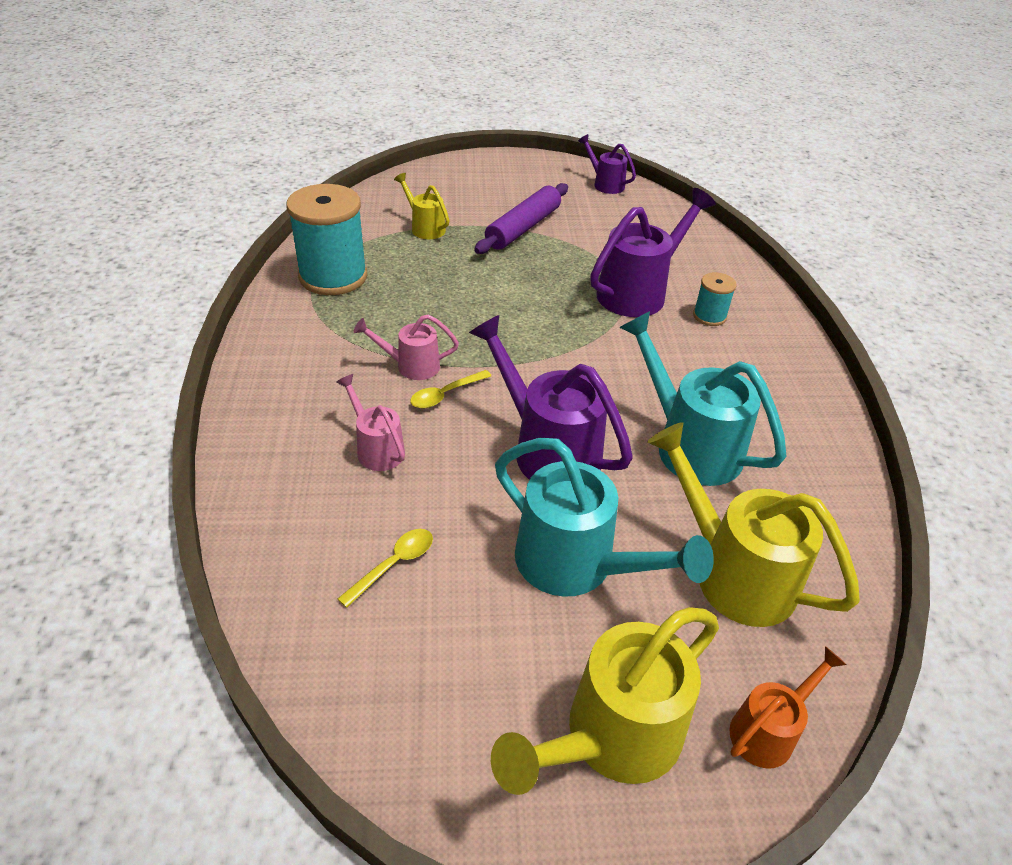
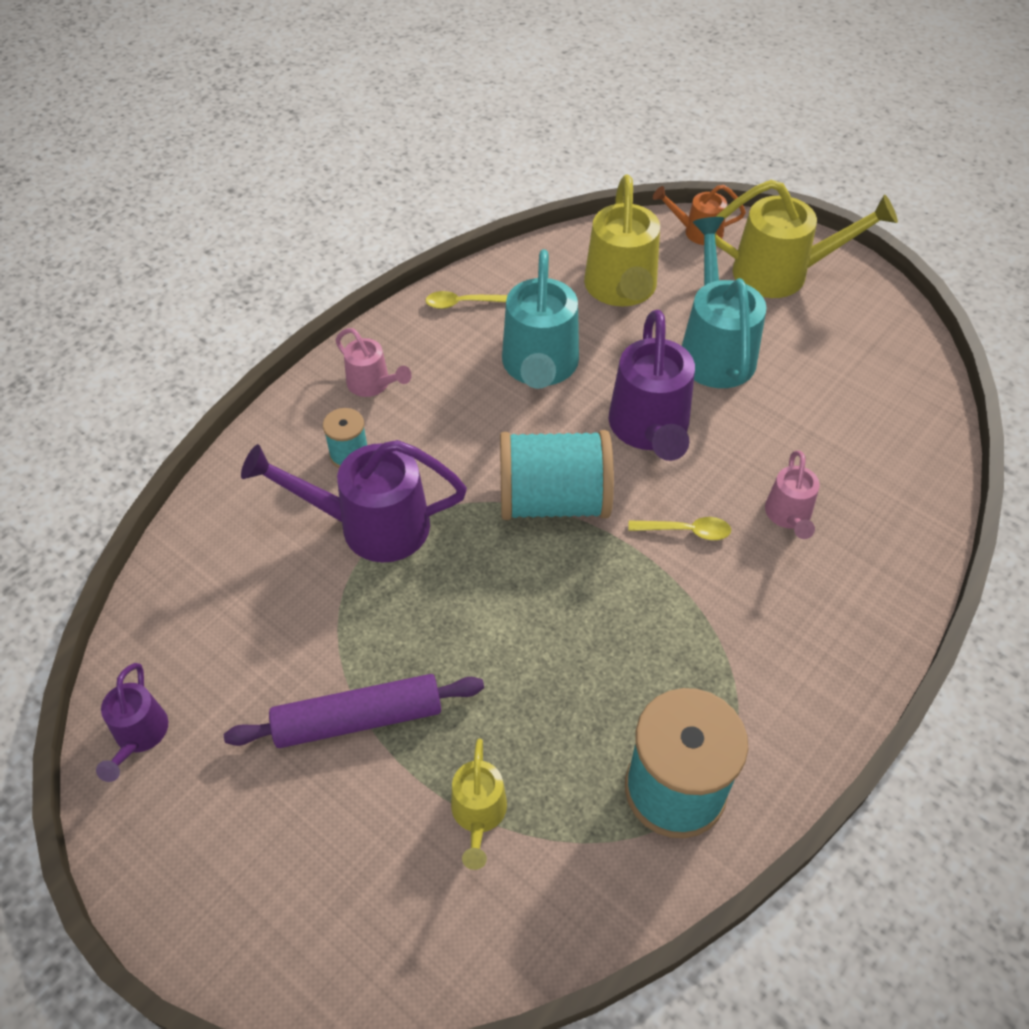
camera: 135 degrees left, 10 degrees up
yellow spoon [338,529,433,608] -> yellow spoon moved to [425,291,508,309]
pink watering can [353,314,459,380] -> pink watering can moved to [336,328,412,397]
none -> turquoise spool [500,430,614,520]

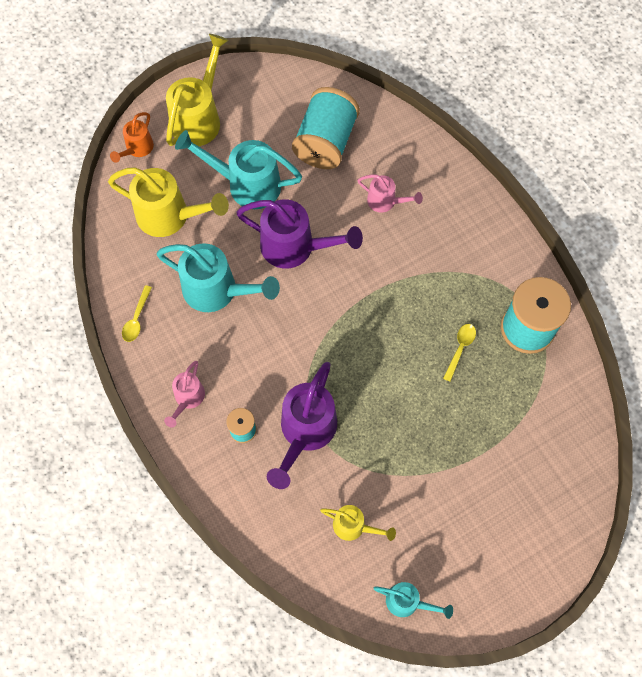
camera: 70 degrees left, 15 degrees up
purple watering can [96,663,168,782] -> turquoise watering can [374,582,453,619]
purple rolling pin [224,674,484,748] -> none
pink watering can [336,328,412,397] -> pink watering can turned 135 degrees clockwise [164,361,205,427]
yellow watering can [451,739,507,870] -> yellow watering can moved to [320,505,396,541]
turquoise spool [500,430,614,520] -> turquoise spool moved to [292,87,360,169]
yellow spoon [629,517,731,540] -> yellow spoon moved to [443,324,476,382]

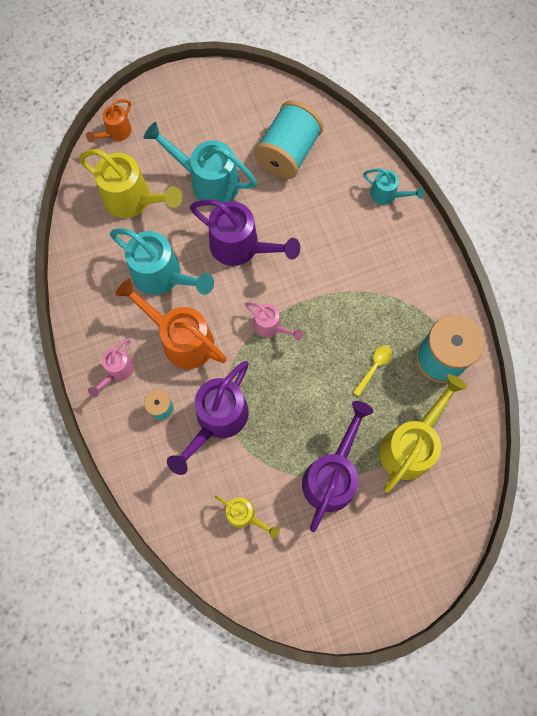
camera: 10 degrees right, 5 degrees up
yellow spoon [122,285,152,342] -> none
yellow watering can [166,33,229,146] -> yellow watering can moved to [379,374,467,493]
pink watering can [358,174,423,213] -> pink watering can moved to [245,302,303,340]
turquoise watering can [374,582,453,619] -> turquoise watering can moved to [363,168,424,205]
none -> orange watering can [115,279,227,369]
none -> purple watering can [302,401,373,532]

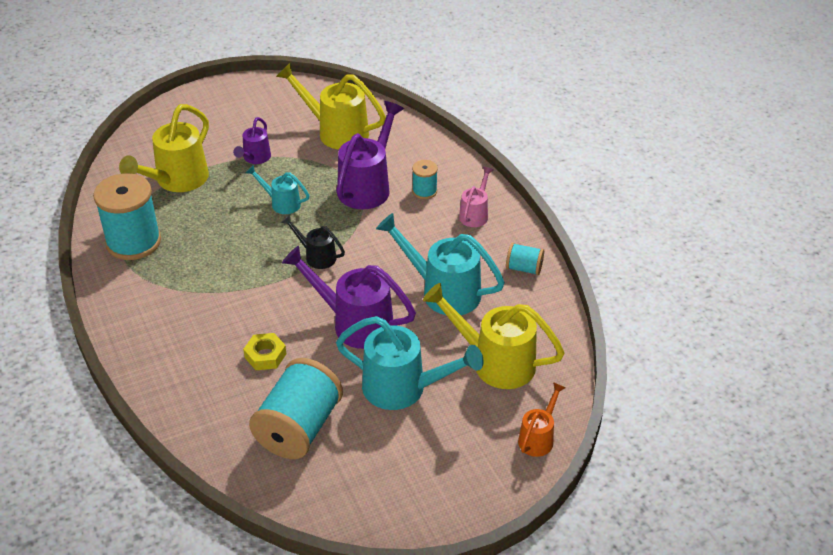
camera: 175 degrees right, 30 degrees down
orange watering can [115,279,227,369] -> none
yellow watering can [215,496,279,539] -> yellow watering can [276,63,386,150], size x1.84
pink watering can [245,302,303,340] -> black watering can [281,215,345,269]
purple watering can [302,401,373,532] -> purple watering can [233,117,271,164], size x0.54
yellow spoon [353,345,392,396] -> none
turquoise watering can [363,168,424,205] -> turquoise watering can moved to [246,165,310,214]
none -> yellow nut [243,333,286,370]
none -> turquoise spool [506,243,544,275]

